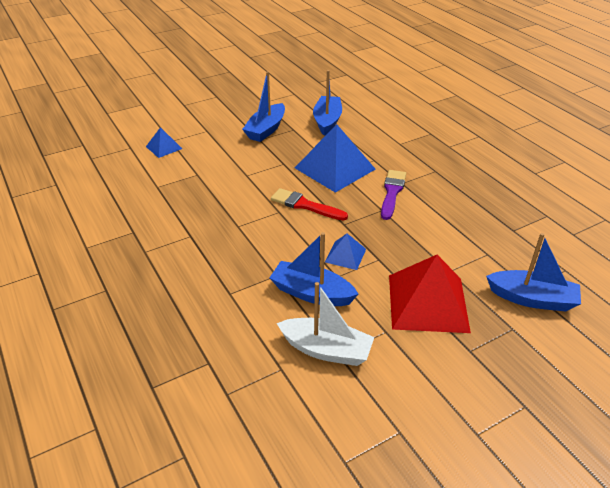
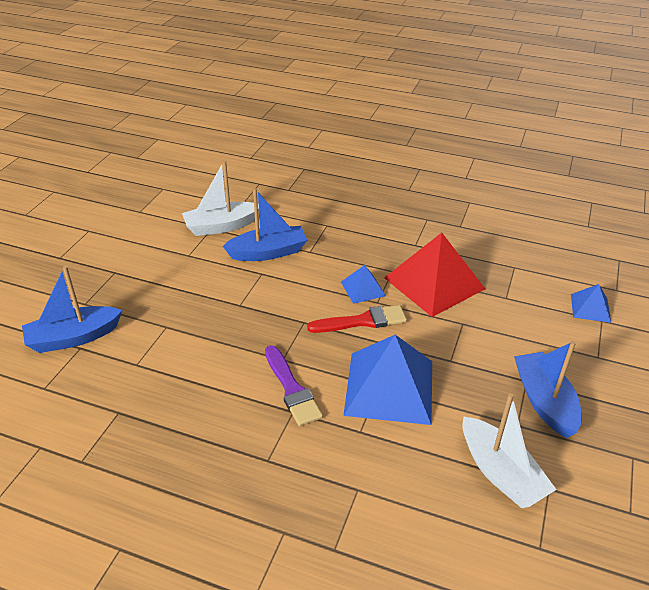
camera: 140 degrees right, 0 degrees up
blue boat [313,70,342,136] -> white boat [463,393,557,508]
blue pyramid [325,234,366,270] -> blue pyramid moved to [341,265,386,304]
red pyramid [389,255,471,333] -> red pyramid moved to [384,233,485,317]

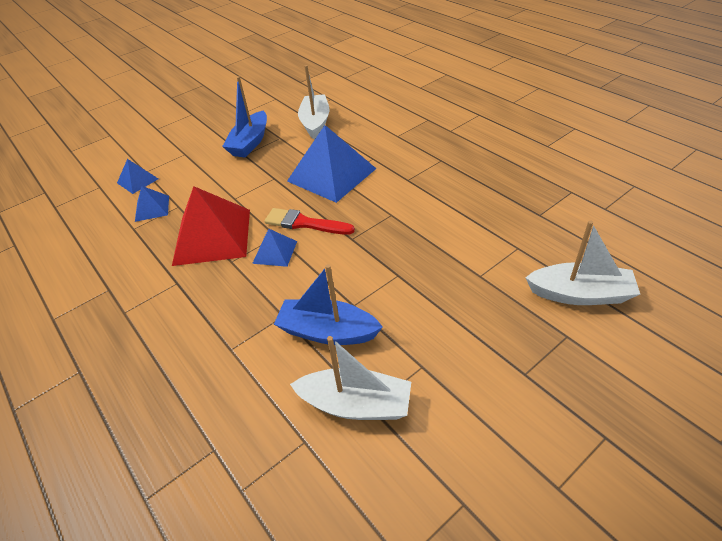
camera: 145 degrees left, 5 degrees up
blue boat [22,266,122,353] -> white boat [525,221,640,305]
purple brush [265,345,323,426] -> none
none -> blue pyramid [135,186,169,222]

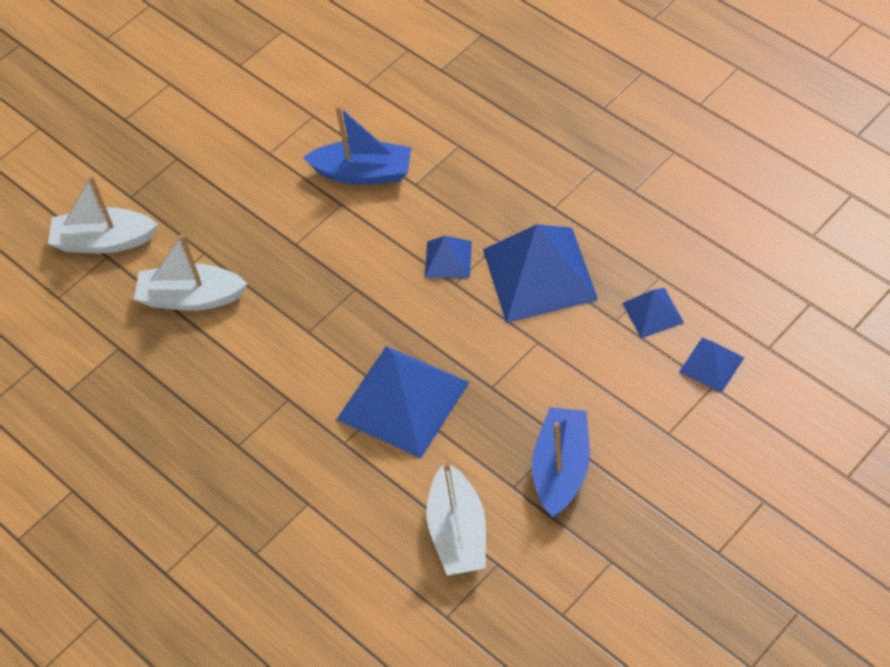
camera: 175 degrees right, 10 degrees up
red pyramid [172,186,250,266] -> blue pyramid [483,224,598,323]
red brush [264,208,355,235] -> none
white boat [290,336,411,420] -> white boat moved to [134,234,248,311]

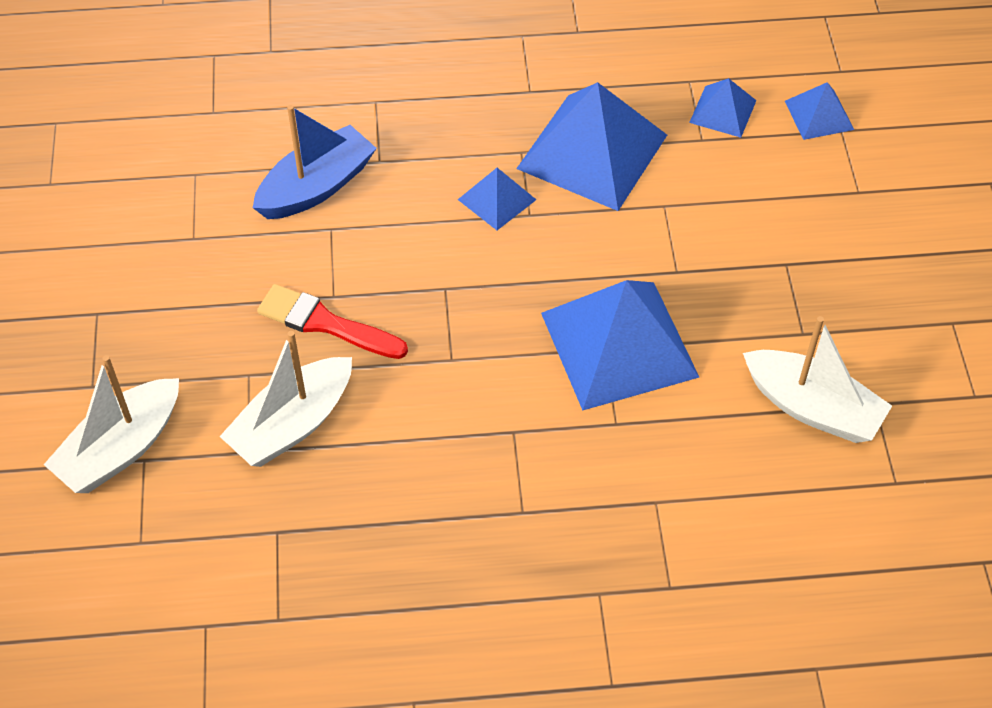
camera: 55 degrees left, 0 degrees up
blue boat [532,407,590,518] -> none
none -> red brush [257,284,408,359]

